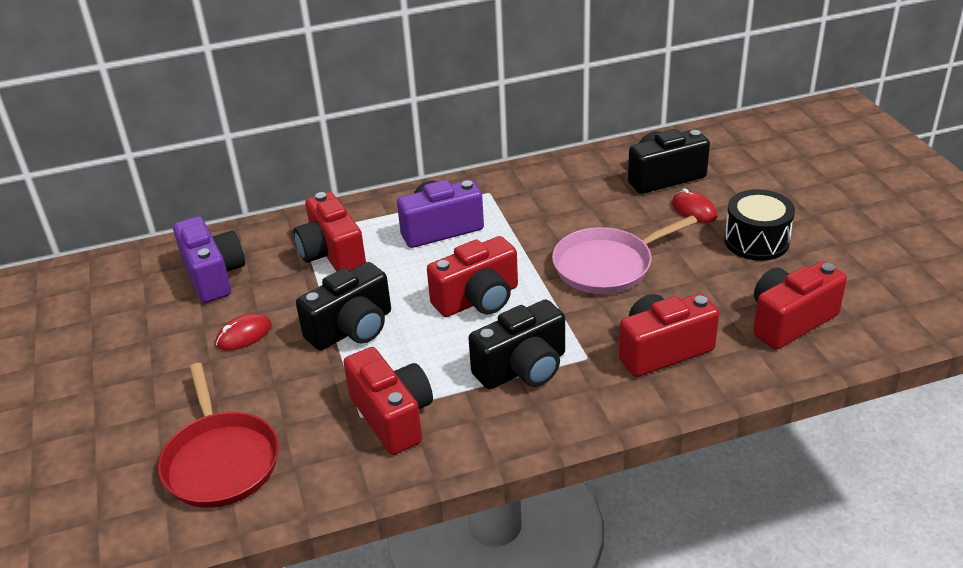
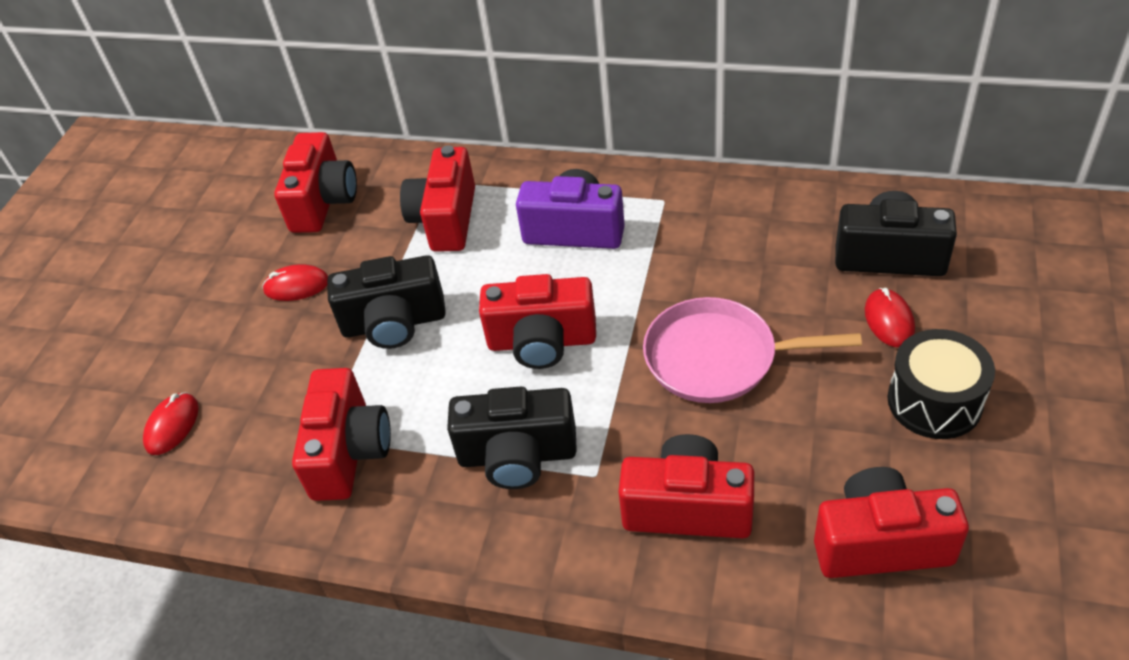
camera: 35 degrees right, 10 degrees up
red pan [158,363,279,508] -> red mouse [143,392,199,455]
purple camera [173,216,245,303] -> red camera [274,132,357,233]

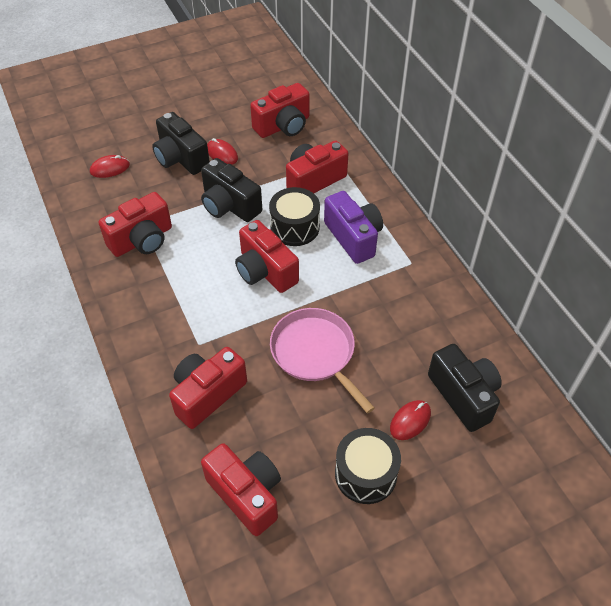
camera: 45 degrees right, 5 degrees up
black camera [447,387,577,489] -> black camera moved to [152,112,210,175]
red camera [618,434,754,538] -> red camera turned 105 degrees counterclockwise [169,347,247,429]
none -> black drum [269,187,320,246]

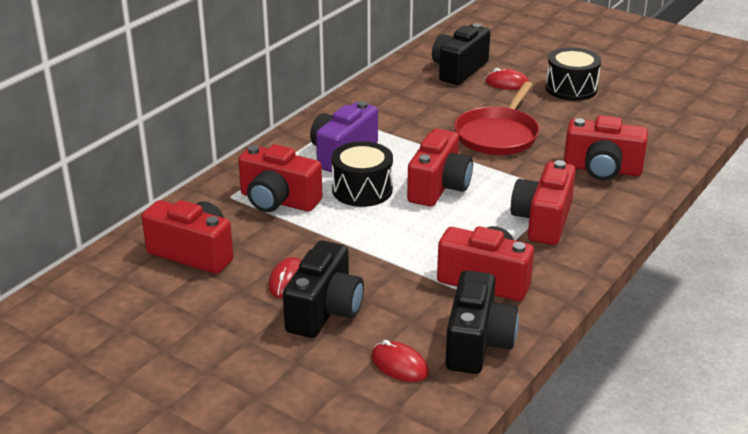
camera: 120 degrees left, 20 degrees down
black camera [201,158,262,222] -> black camera moved to [445,270,519,374]
red camera [201,443,281,536] -> red camera moved to [511,160,576,245]
pink pan [270,308,375,414] -> red pan [454,81,539,155]

